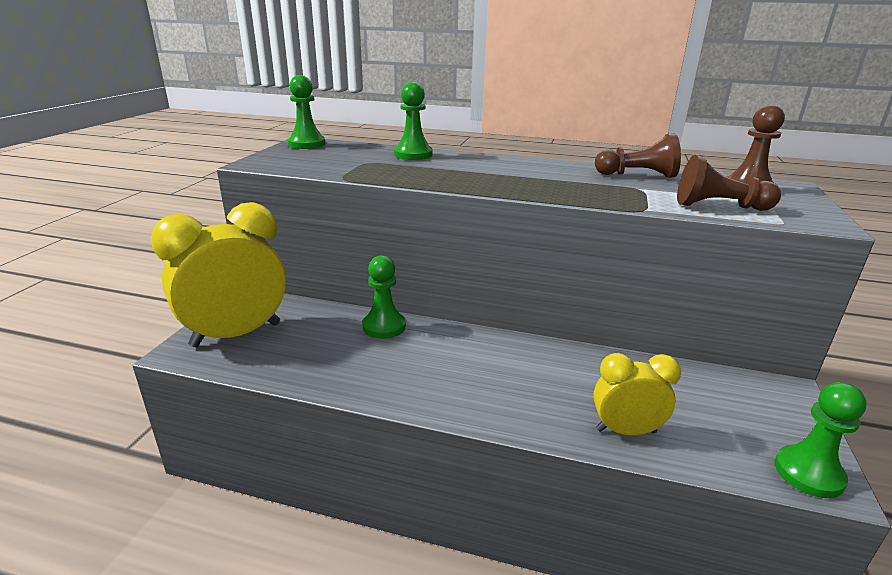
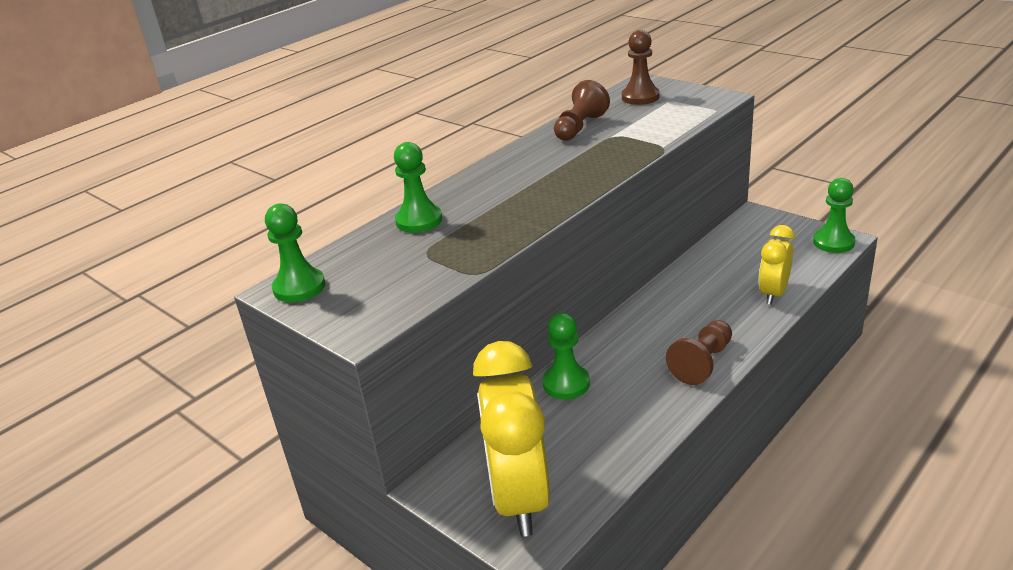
camera: 60 degrees left, 5 degrees up
brown pawn [677,155,781,211] -> brown pawn moved to [666,320,732,385]

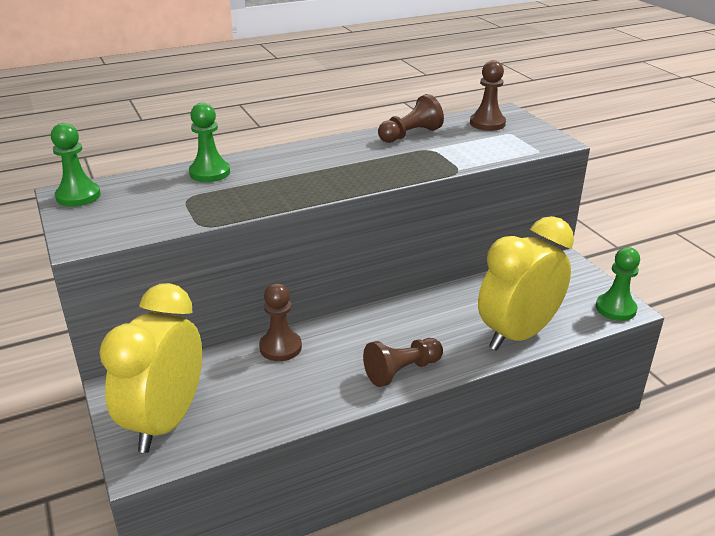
camera: 20 degrees right, 0 degrees up
green pawn [543,312,590,399] -> brown pawn [259,283,302,361]
yellow clock [758,225,795,305] -> yellow clock [478,216,574,351], size x1.83

